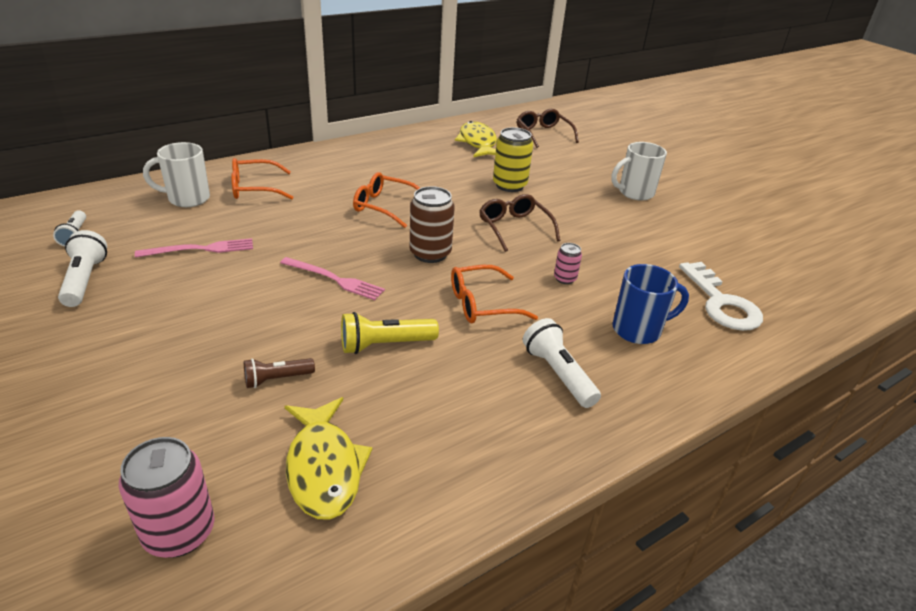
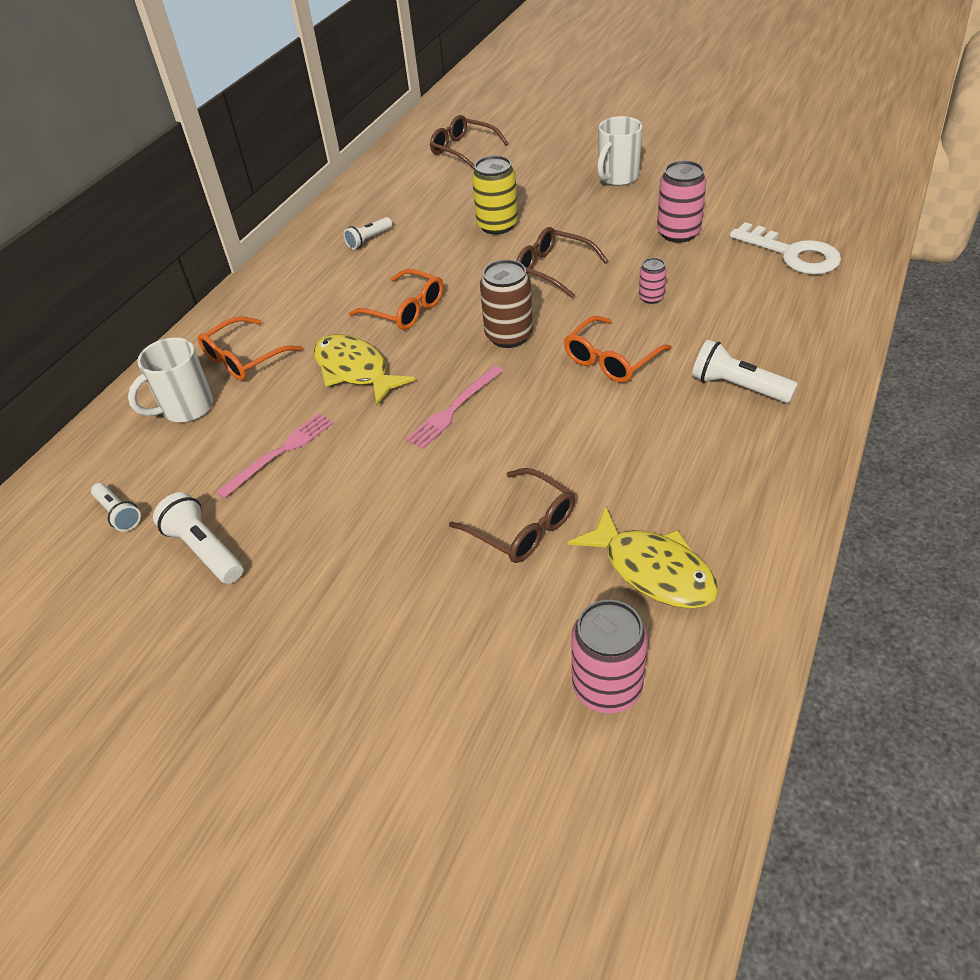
camera: 25 degrees left, 10 degrees up
brown flashlight [244,358,315,388] -> brown glasses [449,468,575,563]
pink fork [280,257,385,300] -> pink fork turned 135 degrees clockwise [406,366,503,449]
yellow flashlight [341,312,439,354] -> none
orange glasses [353,172,420,228] -> orange glasses turned 135 degrees counterclockwise [349,269,443,330]
yellow fish [455,121,497,157] -> yellow fish moved to [313,334,416,405]
blue mug [612,264,689,344] -> none
none -> white flashlight [344,217,392,249]
none -> pink can [657,161,707,243]

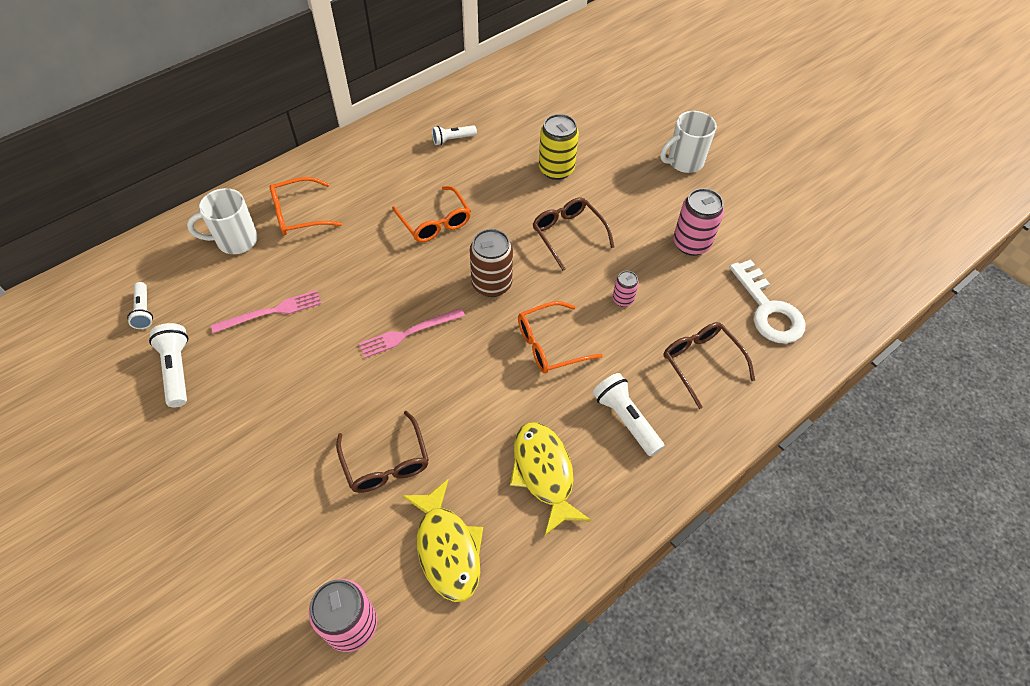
camera: 20 degrees right, 10 degrees up
yellow fish [313,334,416,405] -> yellow fish moved to [510,422,591,536]
brown glasses [430,115,509,170] -> brown glasses moved to [663,322,755,409]

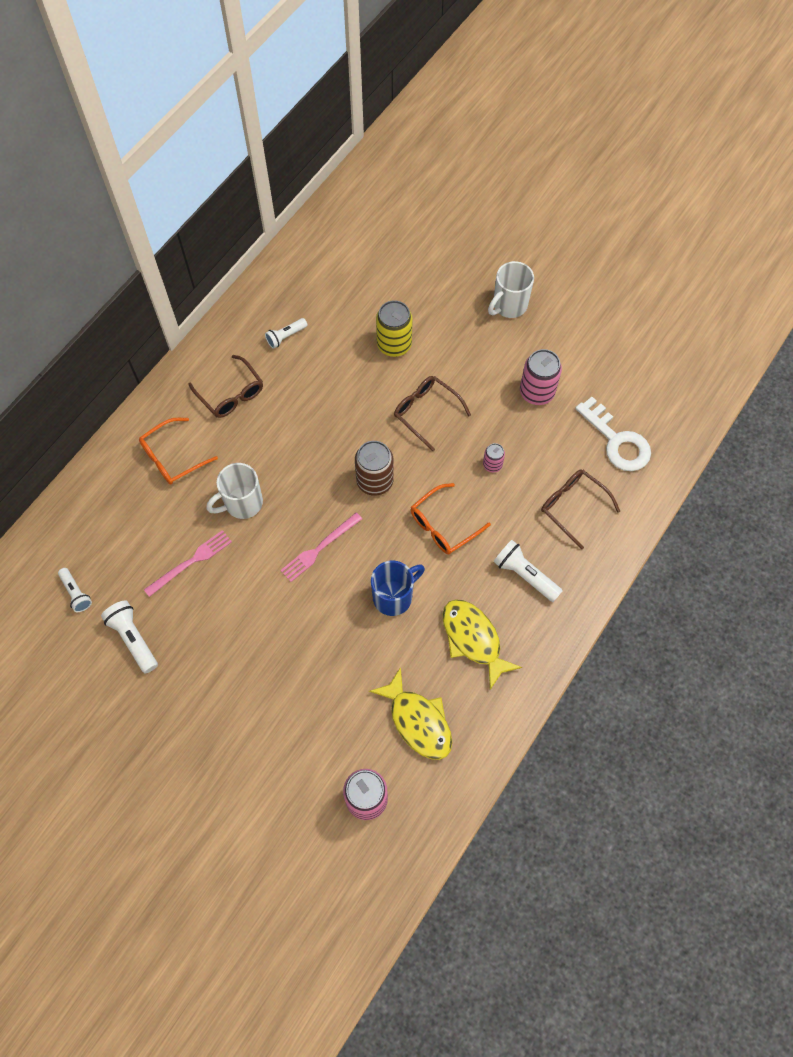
camera: 15 degrees left, 10 degrees up
white mug [187,188,258,254] -> white mug moved to [206,463,263,519]
brown glasses [336,411,429,493] -> brown glasses moved to [188,355,263,418]
orange glasses [392,186,471,242] -> none
none -> blue mug [371,560,425,616]

